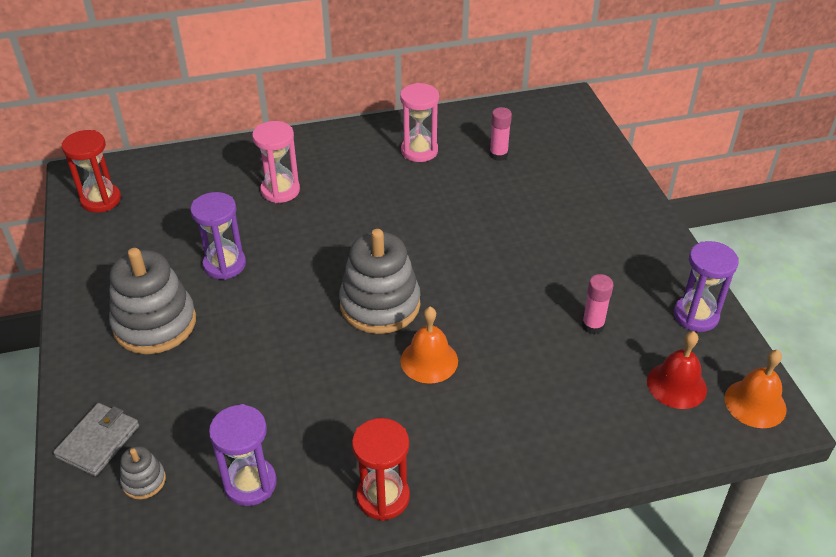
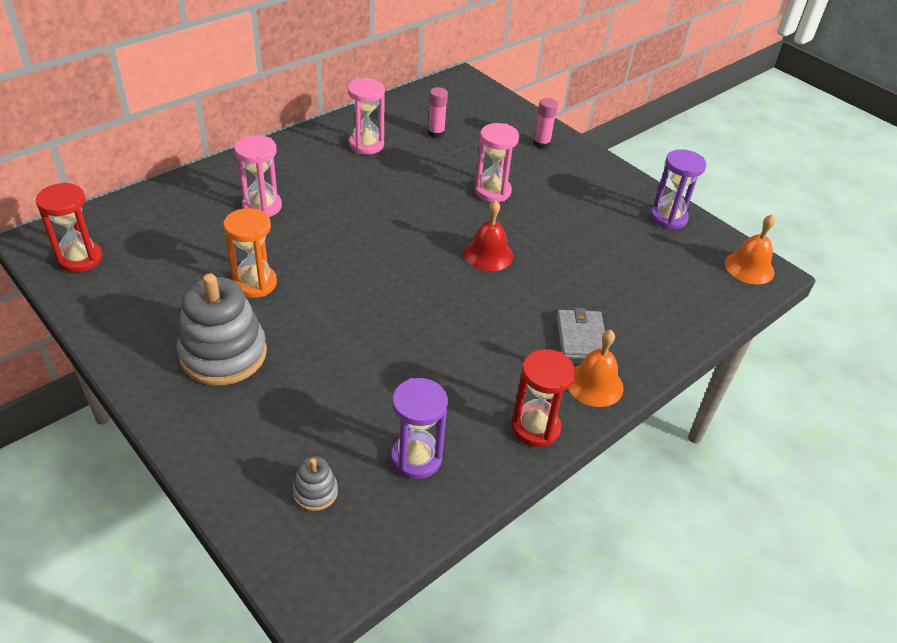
camera: 30 degrees left, 0 degrees up
grey wallet [53,403,139,476] -> grey wallet moved to [557,308,609,359]
purple hourglass [190,192,246,280] -> orange hourglass [224,208,277,298]
grey stacking toy [339,229,420,334] -> none
orange bell [401,307,458,384] -> orange bell moved to [568,330,624,407]
pink glue stick [582,274,614,334] -> pink glue stick moved to [534,98,558,149]
red bell [647,331,707,409] -> red bell moved to [464,200,513,271]
none -> pink hourglass [475,123,519,202]

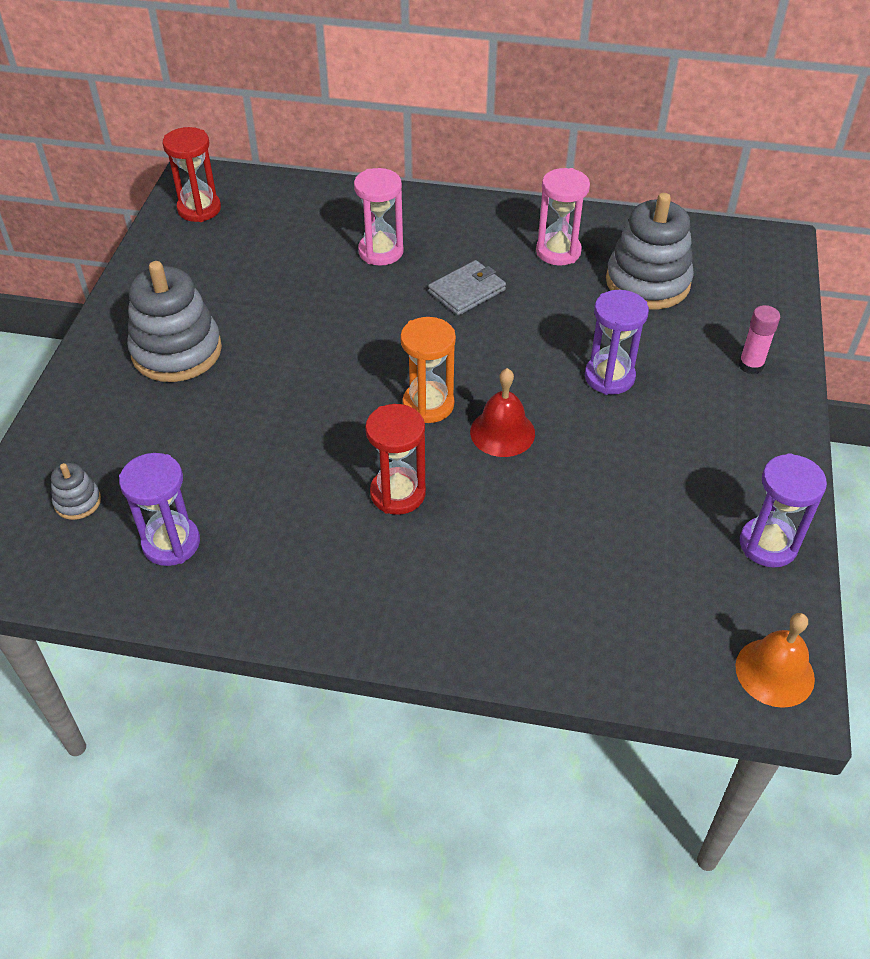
camera: 55 degrees right, 5 degrees up
orange hourglass [224,208,277,298] -> orange hourglass moved to [400,317,456,423]
pink glue stick [428,87,448,139] -> grey stacking toy [606,193,694,309]
pink hourglass [475,123,519,202] -> purple hourglass [585,290,649,395]
red hourglass [512,349,575,447] -> red hourglass moved to [365,404,426,515]
grey wallet [557,308,609,359] -> grey wallet moved to [428,260,506,316]
orange bell [568,330,624,407] -> none

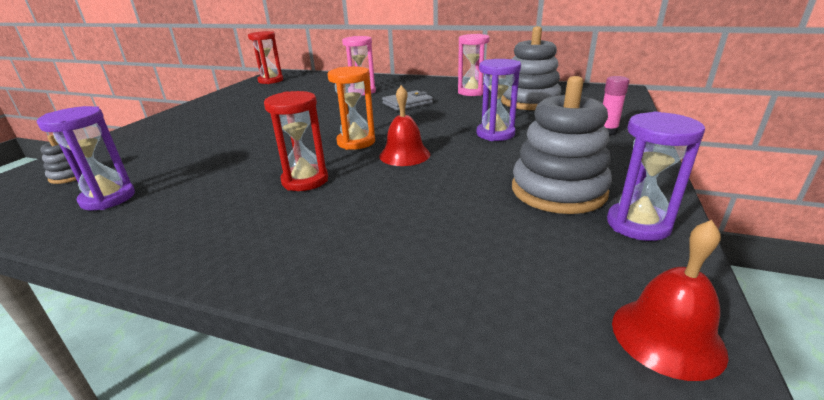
camera: 10 degrees right, 20 degrees down
grey stacking toy [127,261,222,382] -> grey stacking toy moved to [512,76,612,214]
orange bell [735,613,815,708] -> red bell [612,220,729,381]

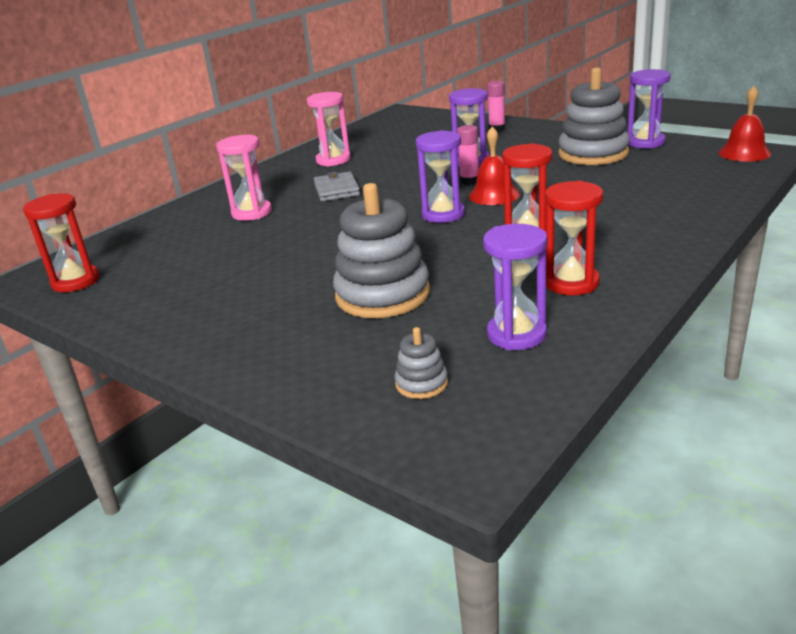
camera: 70 degrees left, 0 degrees up
orange hourglass [327,66,375,150] -> purple hourglass [416,130,465,223]
grey stacking toy [501,26,561,110] -> grey stacking toy moved to [333,183,430,318]
none -> pink glue stick [457,125,479,185]
none -> red hourglass [545,181,603,295]

